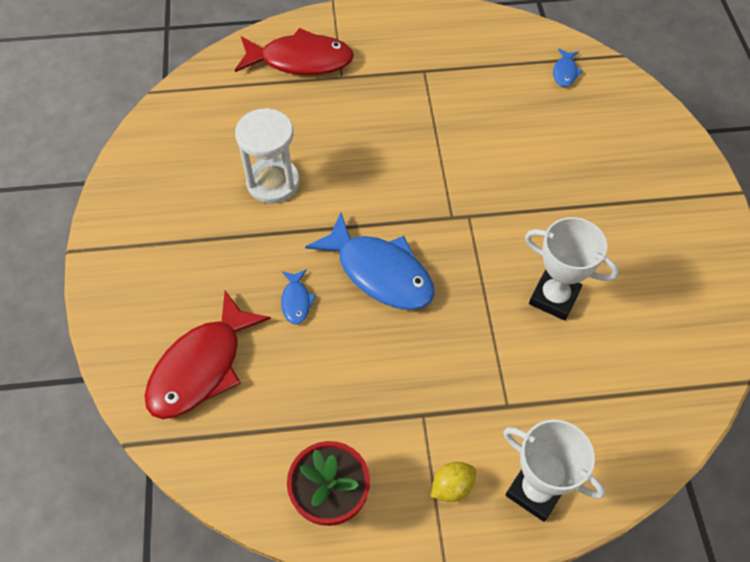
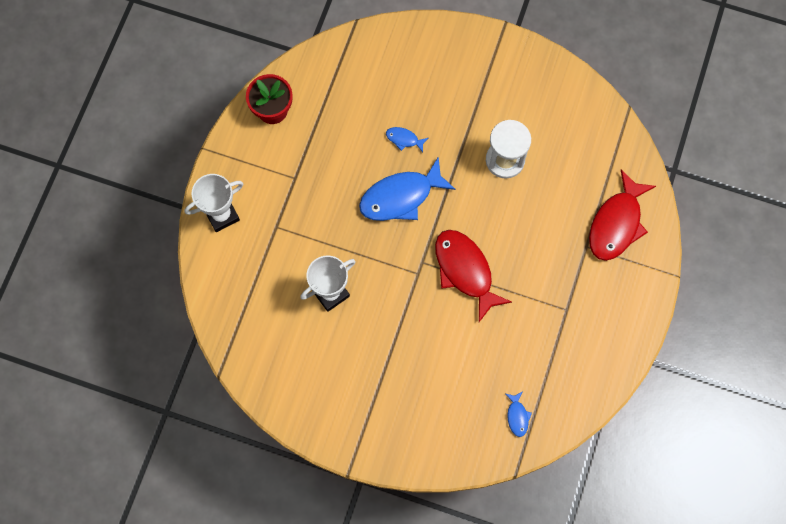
camera: 115 degrees right, 15 degrees up
red fish [144,291,271,419] -> red fish moved to [435,230,512,322]
yellow lemon [431,462,476,502] -> none
blue fish [553,48,583,87] -> blue fish turned 135 degrees counterclockwise [506,391,532,437]

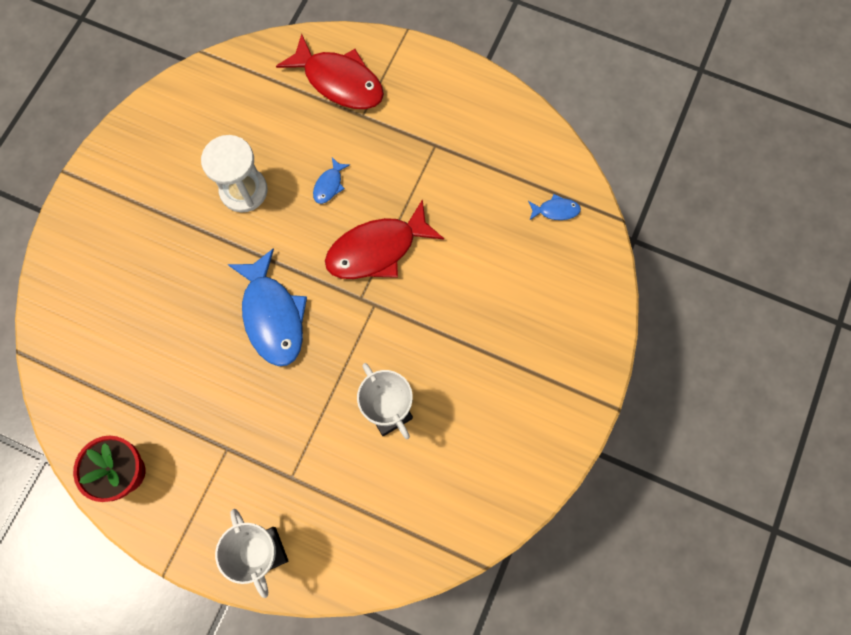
camera: 85 degrees left, 0 degrees up
blue fish [386,127,428,152] -> blue fish moved to [313,157,350,204]

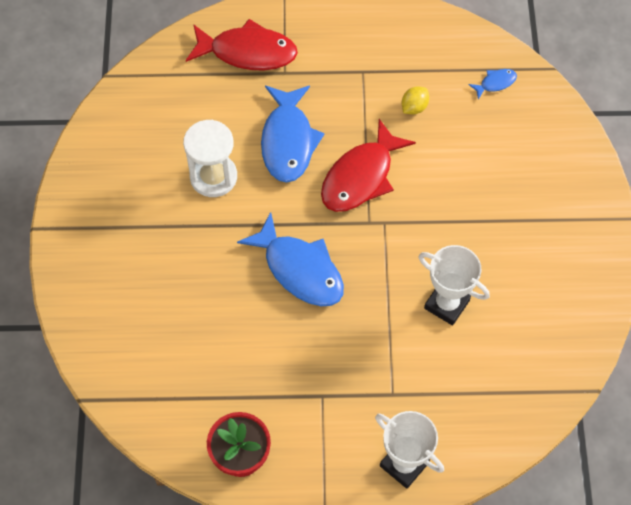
camera: 25 degrees left, 10 degrees down
blue fish [313,157,350,204] -> blue fish [261,86,325,183], size x2.24
none -> yellow lemon [402,86,429,115]

